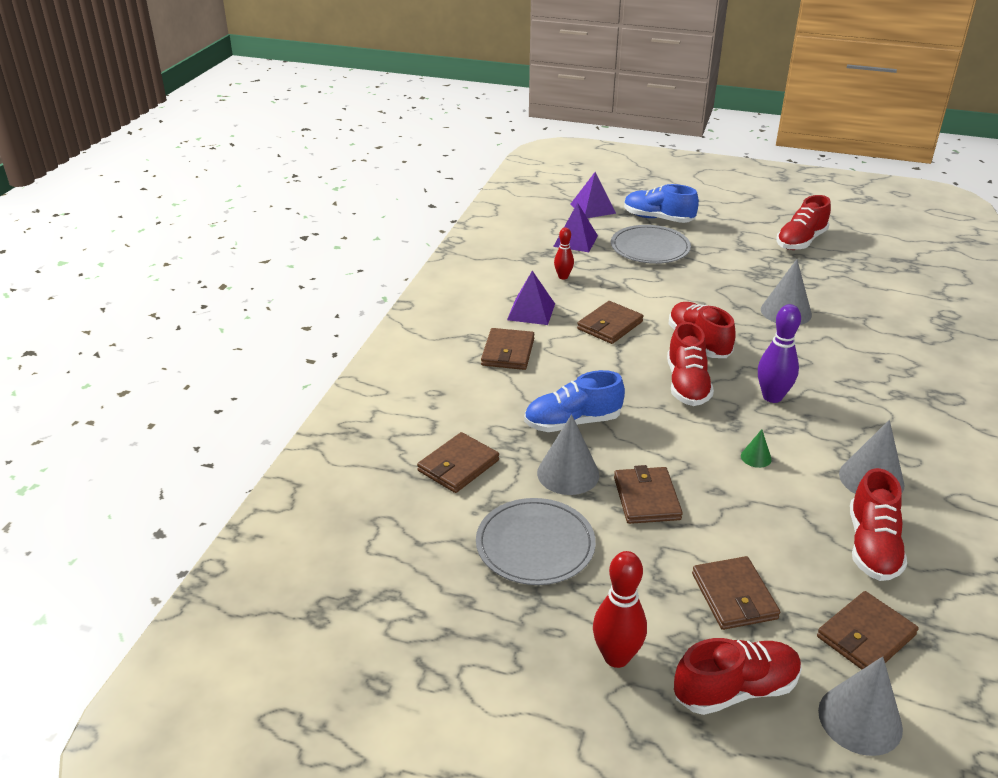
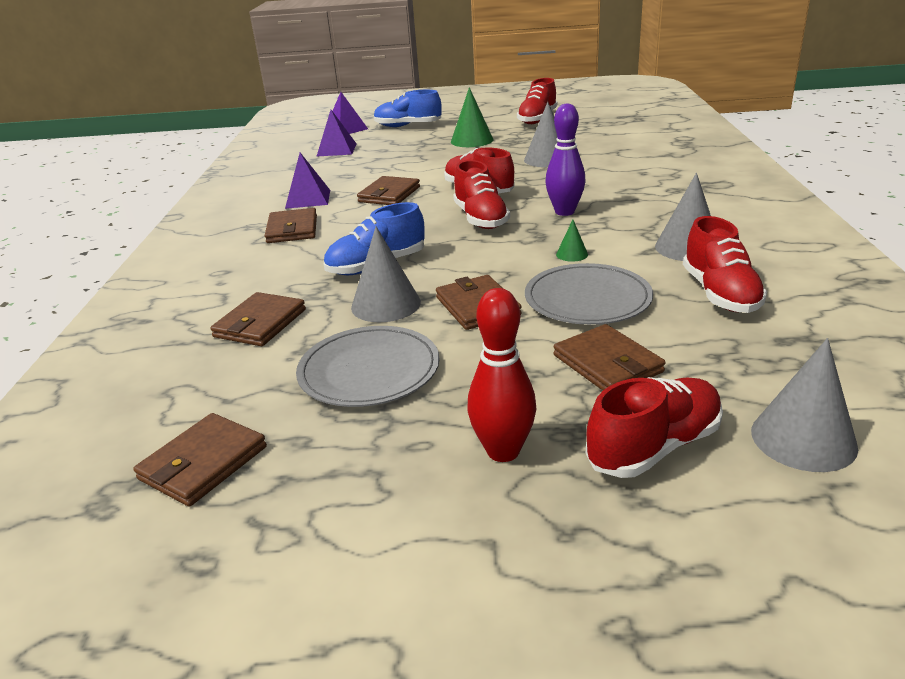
camera: 15 degrees left, 5 degrees down
red bowling pin [554,227,574,279] -> none
grey plate [611,225,691,264] -> grey plate moved to [525,263,653,325]
brown wallet [817,591,919,670] -> brown wallet moved to [133,413,267,507]
none -> green cone [451,87,493,147]

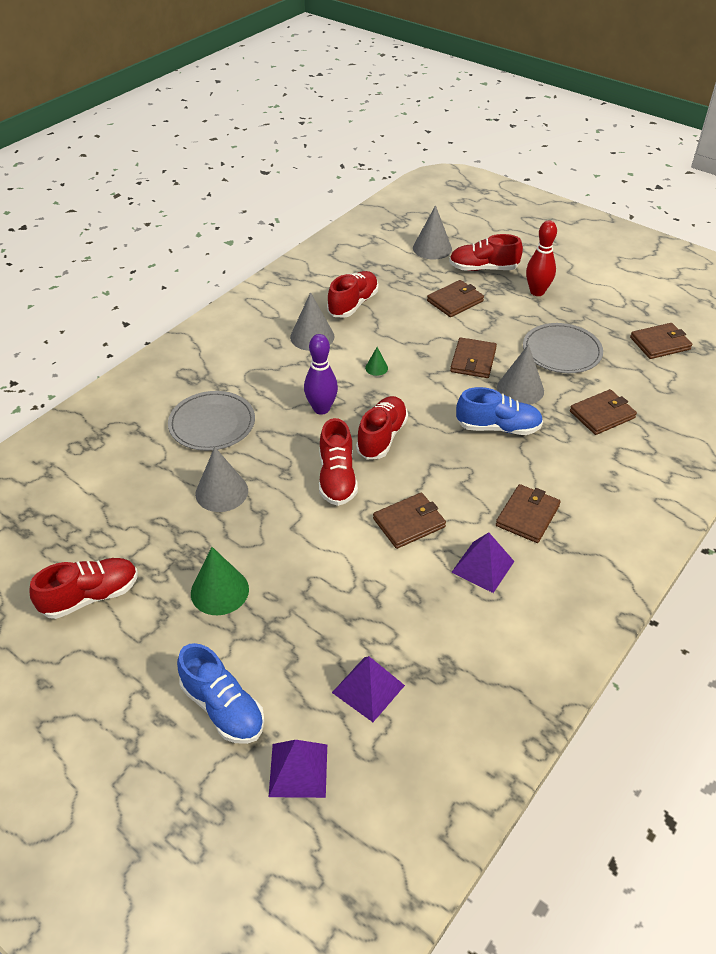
camera: 145 degrees left, 15 degrees up
grey plate [525,263,653,325] -> grey plate moved to [168,391,255,451]
brown wallet [554,324,666,391] -> brown wallet turned 45 degrees clockwise [427,280,484,317]

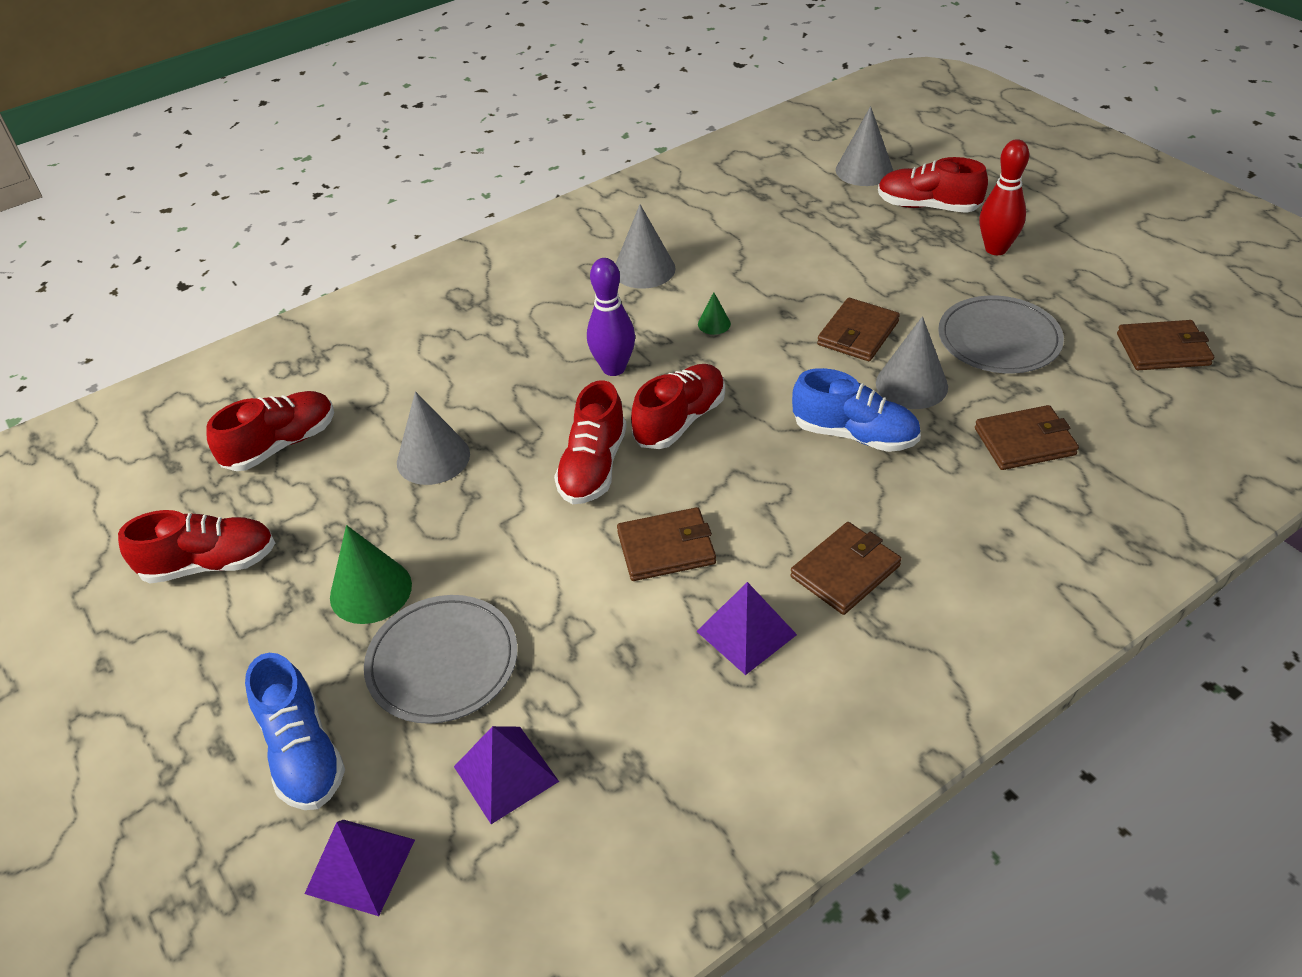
camera: 20 degrees right, 0 degrees up
grey plate [168,391,255,451] -> grey plate moved to [364,595,518,724]
red shoe [327,271,378,318] -> red shoe moved to [206,391,334,471]
brown wallet [427,280,484,317] -> none

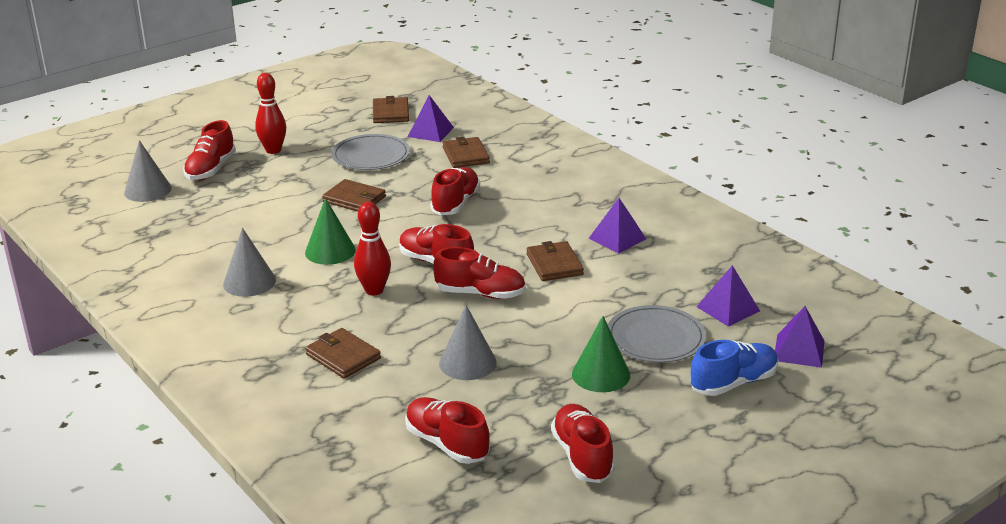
camera: 95 degrees left, 15 degrees down
purple bowling pin [587,258,635,376] -> red bowling pin [354,202,391,296]
green cone [698,292,731,335] -> green cone [305,198,356,265], size x2.01
brown wallet [790,522,902,615] -> brown wallet moved to [305,328,381,379]
blue shoe [792,368,921,452] -> red shoe [430,167,480,215]
grey cone [876,316,948,409] -> none
none -> purple pyramid [408,95,454,142]

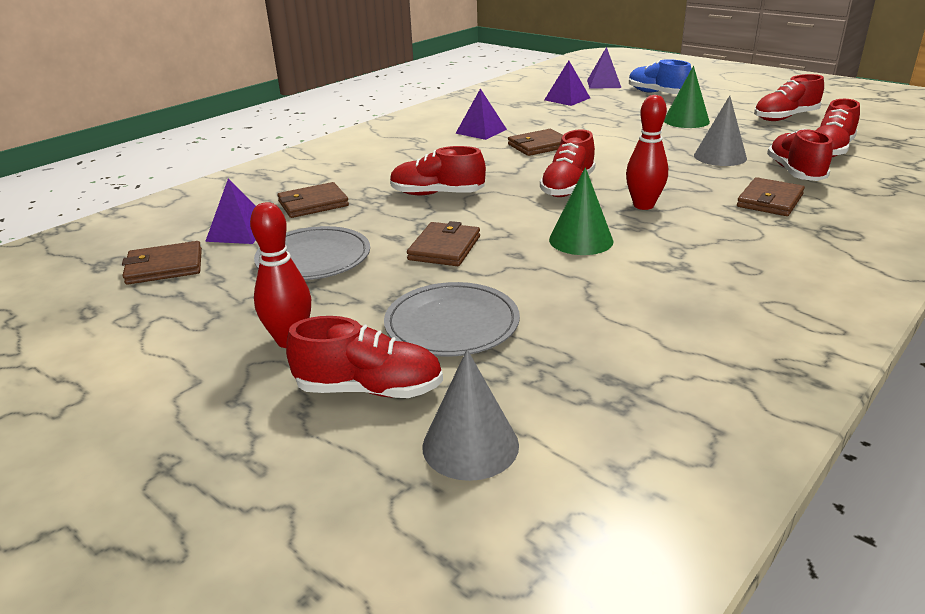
camera: 100 degrees left, 0 degrees up
grey cone [223,228,276,297] -> none
red shoe [433,247,526,299] -> red shoe moved to [767,128,833,181]
grey plate [608,305,706,363] -> grey plate moved to [384,282,520,357]

